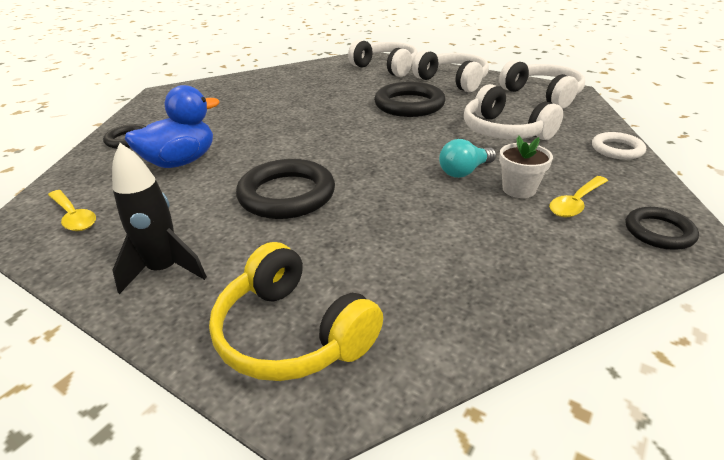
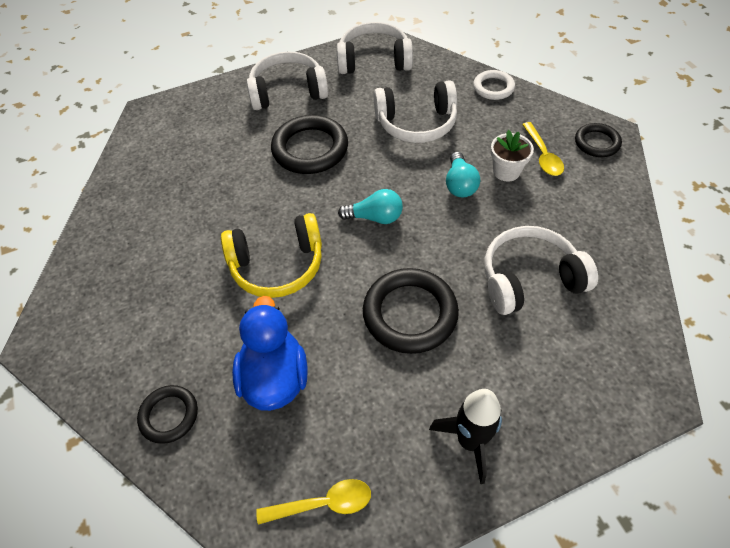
camera: 55 degrees left, 20 degrees up
yellow headphones [209,242,383,381] -> yellow headphones moved to [221,213,322,298]
white headphones [348,40,418,77] -> white headphones moved to [484,226,598,315]
none -> turquoise light bulb [338,189,403,224]

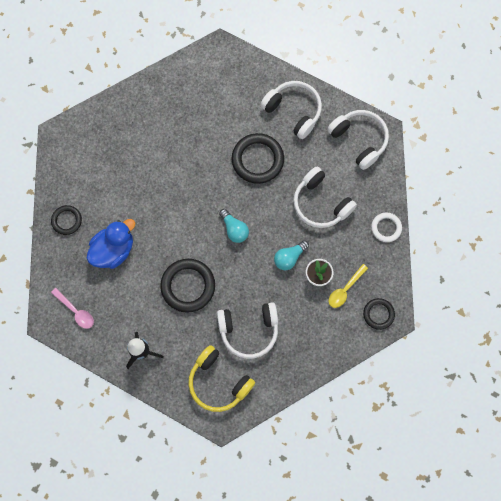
camera: 50 degrees right, 20 degrees up
yellow headphones [221,213,322,298] -> yellow headphones moved to [188,345,255,412]
yellow spoon [256,479,371,525] -> pink spoon [51,288,94,329]
white headphones [484,226,598,315] -> white headphones turned 135 degrees clockwise [217,302,278,359]

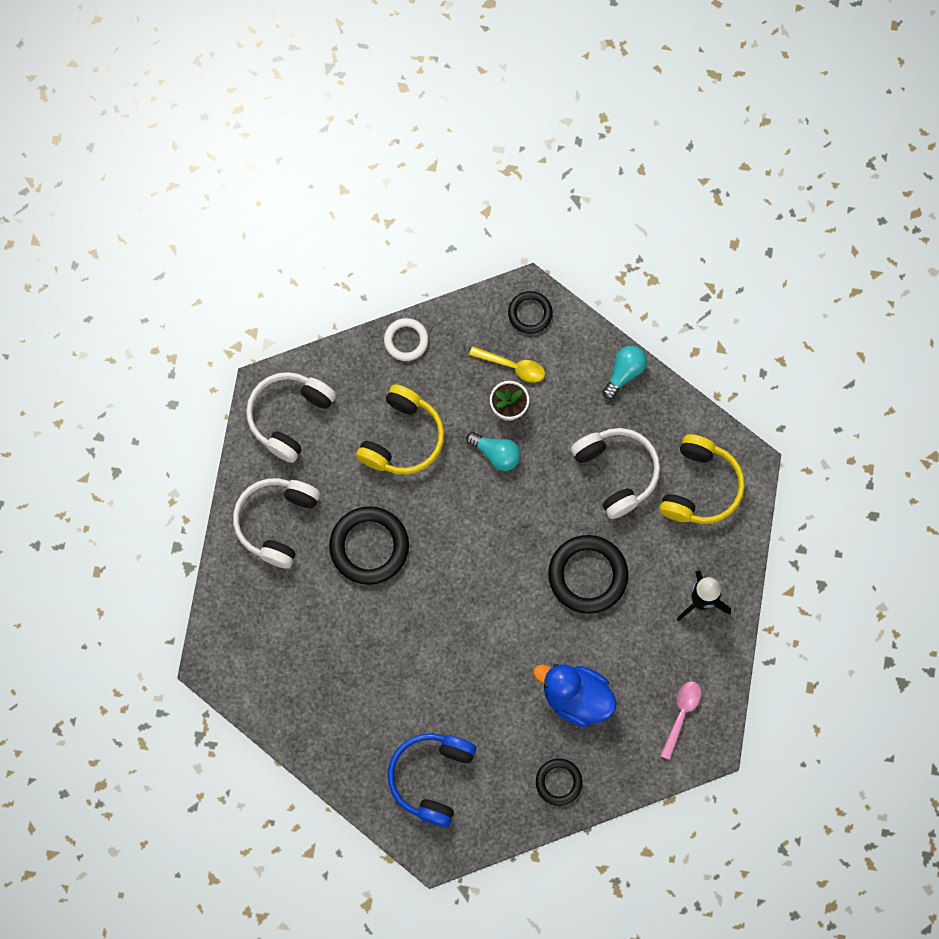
camera: 110 degrees left, 0 degrees up
turquoise light bulb [219,209,249,243] -> turquoise light bulb moved to [602,346,647,399]
white headphones [293,167,357,228] -> yellow headphones [356,384,445,475]
none -> blue headphones [388,733,476,828]

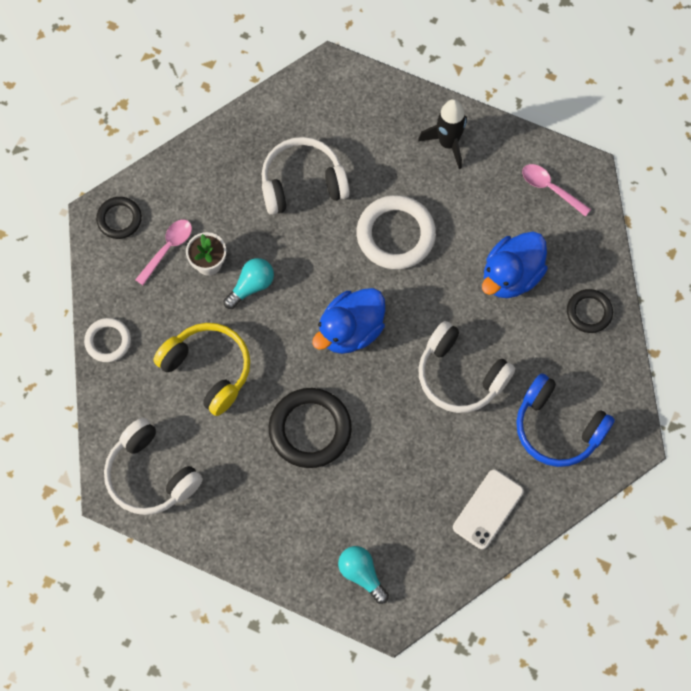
camera: 75 degrees left, 5 degrees down
white headphones [233,478,320,569] -> white headphones moved to [418,321,515,413]
yellow spoon [469,346,545,383] -> pink spoon [135,220,192,285]
black ring [548,535,628,614] -> white ring [357,195,436,269]
turquoise light bulb [602,346,647,399] -> turquoise light bulb moved to [338,546,389,604]
yellow headphones [659,434,745,524] -> none
none -> blue duck [312,288,385,354]
none -> white phone [453,470,524,549]

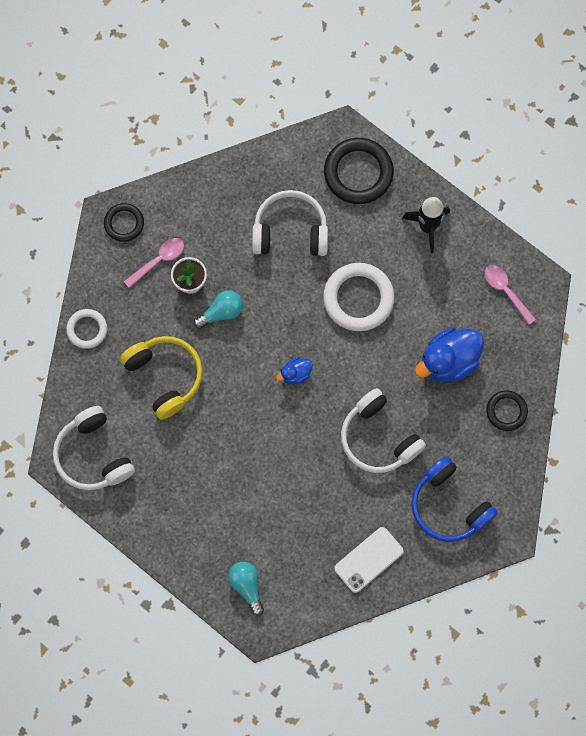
camera: 15 degrees right, 5 degrees up
black ring [269,388,352,468] -> black ring moved to [324,138,394,204]
blue duck [312,288,385,354] -> blue duck [276,357,313,384], size x0.50

